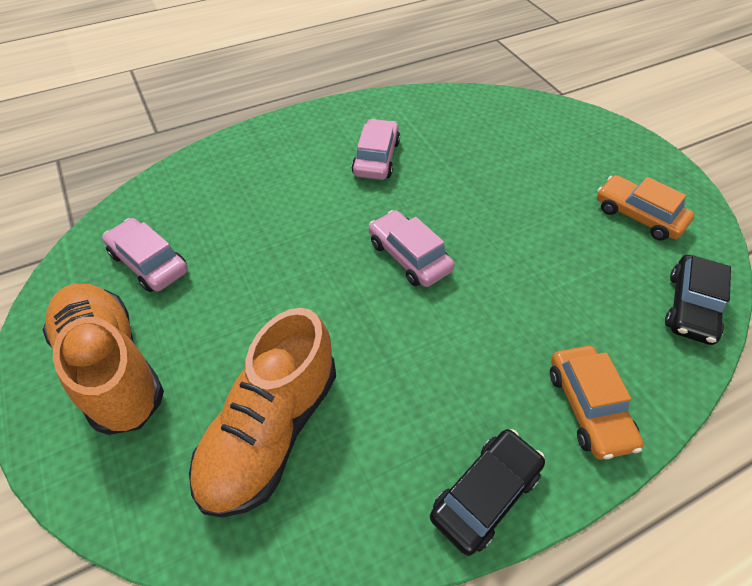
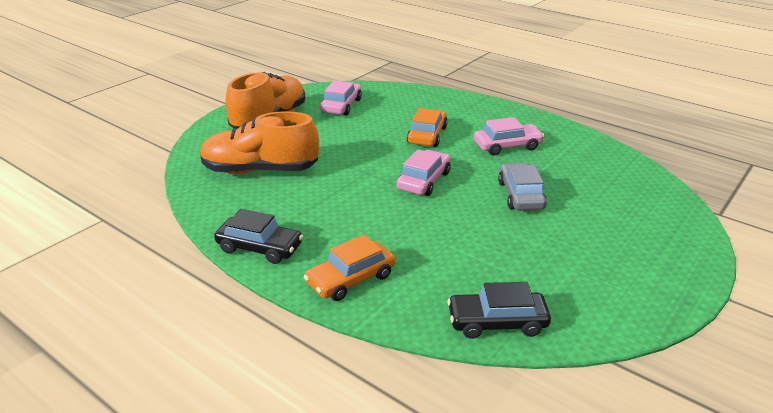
camera: 65 degrees right, 20 degrees down
orange car [597,175,695,241] -> orange car moved to [407,108,448,147]
none -> grey car [498,163,547,211]

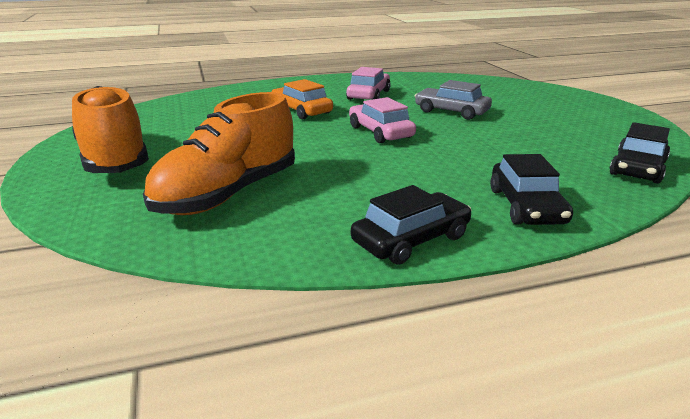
camera: 55 degrees left, 5 degrees down
orange car [304,235,395,301] -> black car [490,154,573,225]
pink car [320,80,362,116] -> none

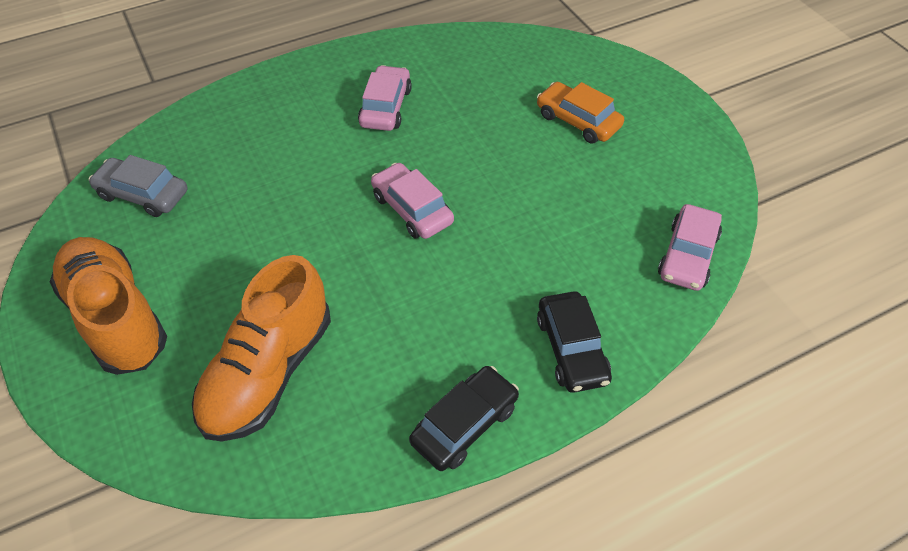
camera: 10 degrees left, 25 degrees up
orange car [271,79,333,119] -> orange car moved to [537,82,624,144]
grey car [415,80,492,120] -> grey car moved to [89,155,187,217]
black car [609,122,670,184] -> pink car [658,204,722,291]

